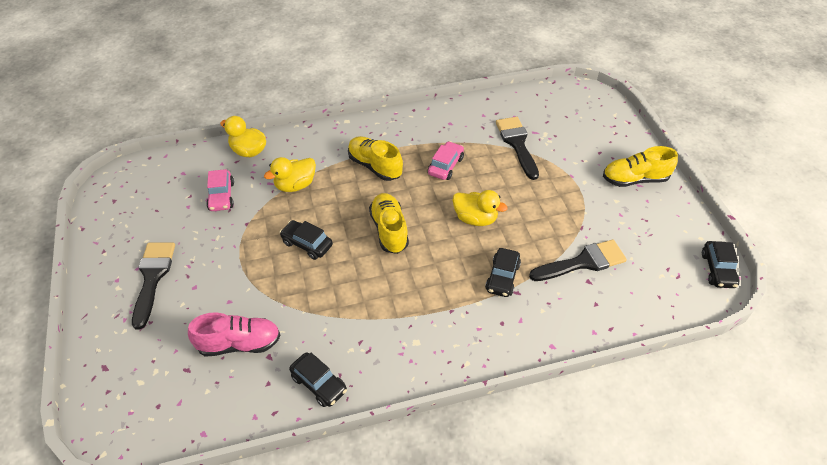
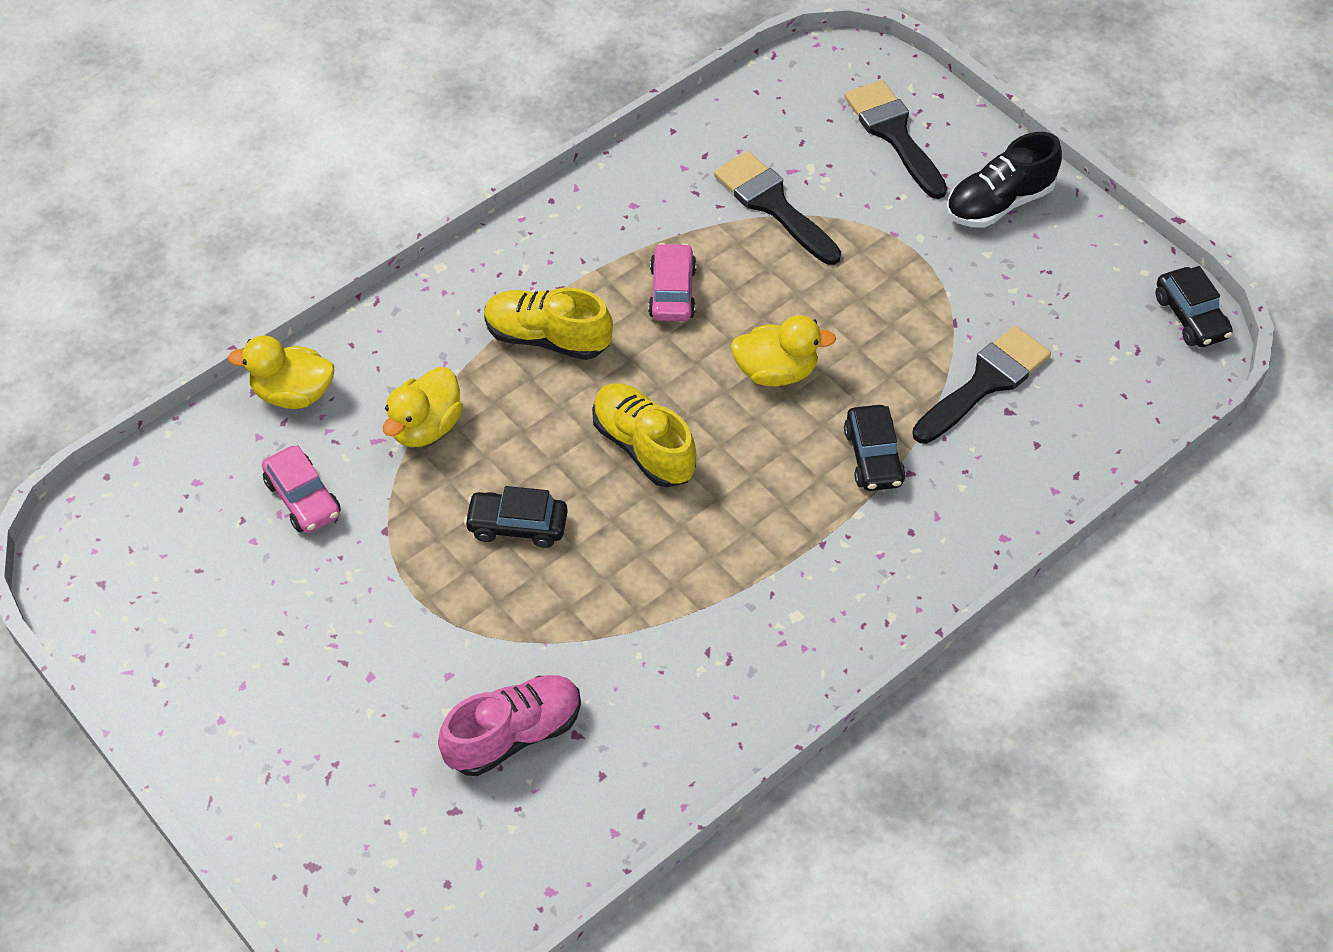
camera: 25 degrees left, 5 degrees up
black brush [132,242,175,330] -> black brush moved to [845,80,947,199]
black car [289,352,347,407] -> none
yellow shoe [603,146,678,187] -> black shoe [946,132,1062,228]

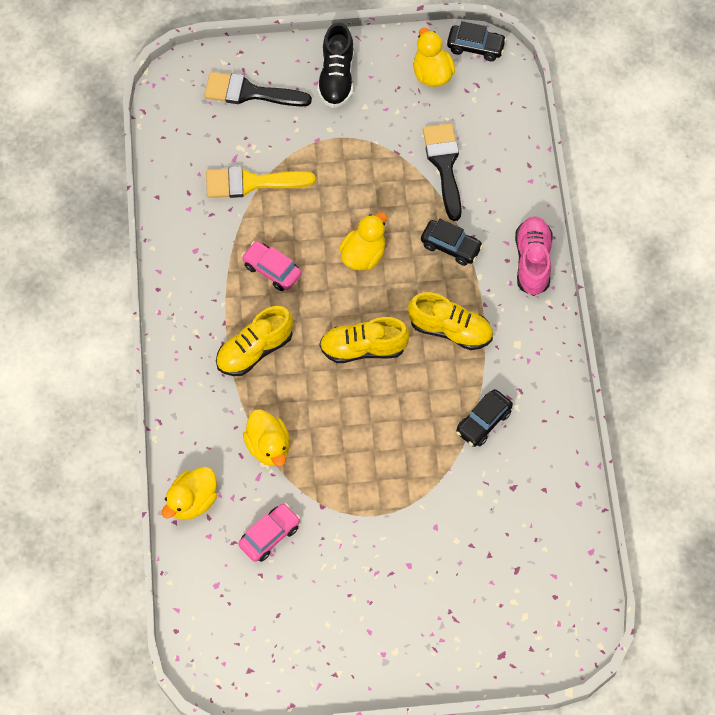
camera: 55 degrees left, 10 degrees up
pink car [262,445,341,533] -> pink car turned 45 degrees counterclockwise [238,503,300,562]
pink shoe [438,675,581,776] -> pink shoe moved to [515,216,553,296]
black car [464,486,568,548] -> black car moved to [456,389,513,447]
black brush [714,151,841,265] -> yellow brush [206,166,315,198]
none -> yellow shoe [408,292,493,350]
none -> yellow duck [413,28,455,87]

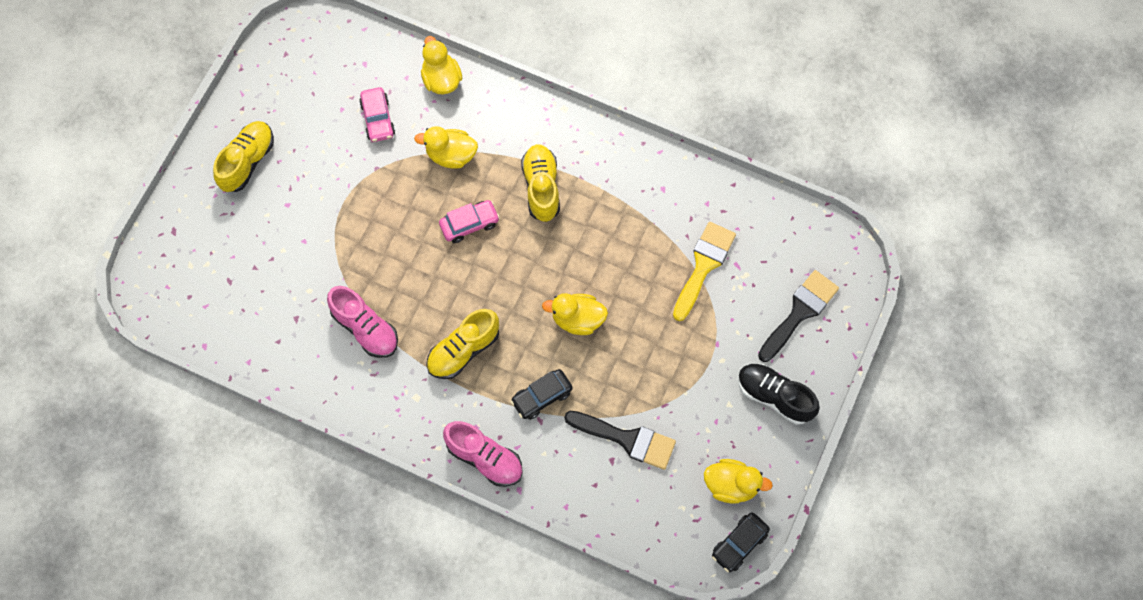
camera: 120 degrees right, 5 degrees up
pink car [242,241,301,291] -> pink car moved to [439,200,500,243]
yellow shoe [320,317,410,363] -> yellow shoe moved to [213,121,274,192]
yellow duck [339,212,387,270] -> yellow duck turned 120 degrees clockwise [542,293,608,335]
black car [456,389,513,447] -> pink shoe [327,286,398,358]

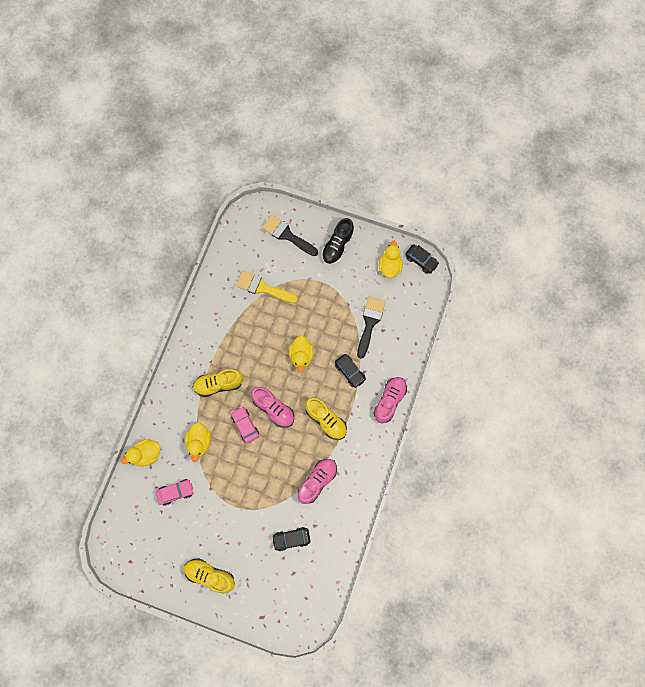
camera: 95 degrees left, 5 degrees up
none -> pink shoe [251,387,294,428]
none -> black car [272,527,310,551]

